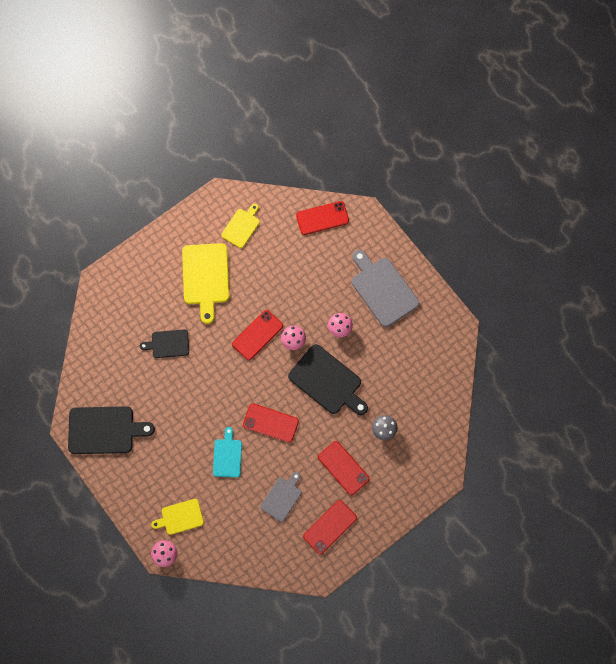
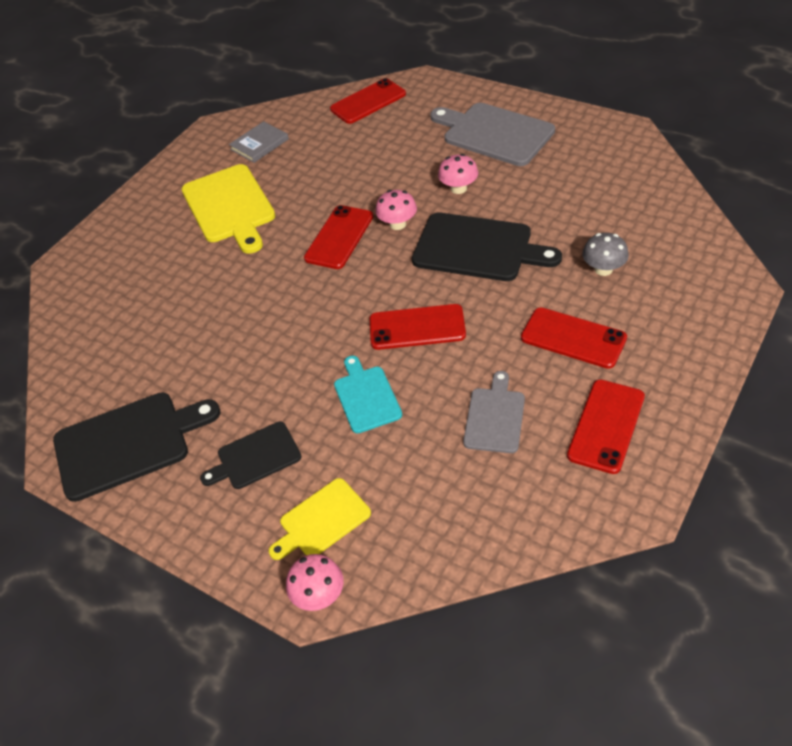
camera: 15 degrees left, 25 degrees down
black cutting board [140,329,189,358] -> black cutting board moved to [200,422,302,489]
yellow cutting board [221,204,260,248] -> grey book [229,121,289,163]

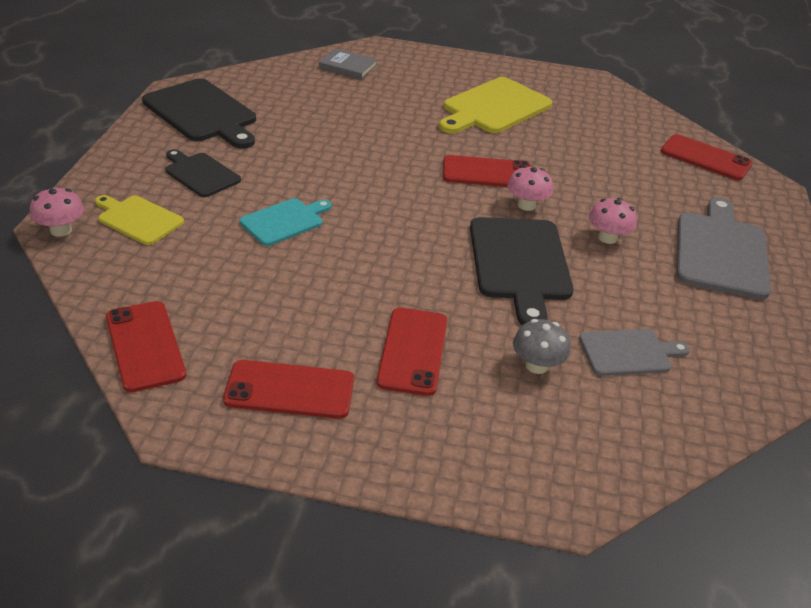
camera: 60 degrees right, 10 degrees down
grey book [229,121,289,163] -> grey book moved to [319,48,377,79]
red phone [369,304,466,350] -> red phone moved to [106,301,186,392]
grey cutting board [463,371,525,453] -> grey cutting board moved to [579,329,690,376]

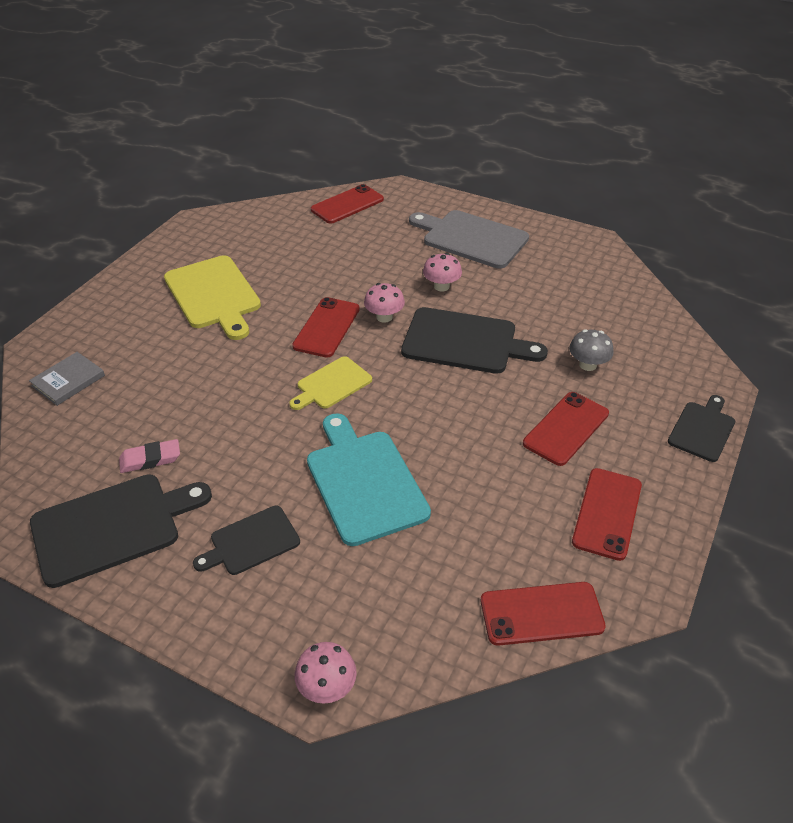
camera: 70 degrees left, 5 degrees up
yellow cutting board [95,195,184,245] -> yellow cutting board moved to [289,356,372,410]
turquoise cutting board [239,198,331,246] -> turquoise cutting board [307,413,431,546], size x1.71
red phone [376,307,447,396] -> red phone turned 75 degrees counterclockwise [523,392,609,466]
grey cutting board [579,329,690,376] -> none
none -> pink eraser [119,439,180,473]
none -> black cutting board [668,395,735,462]

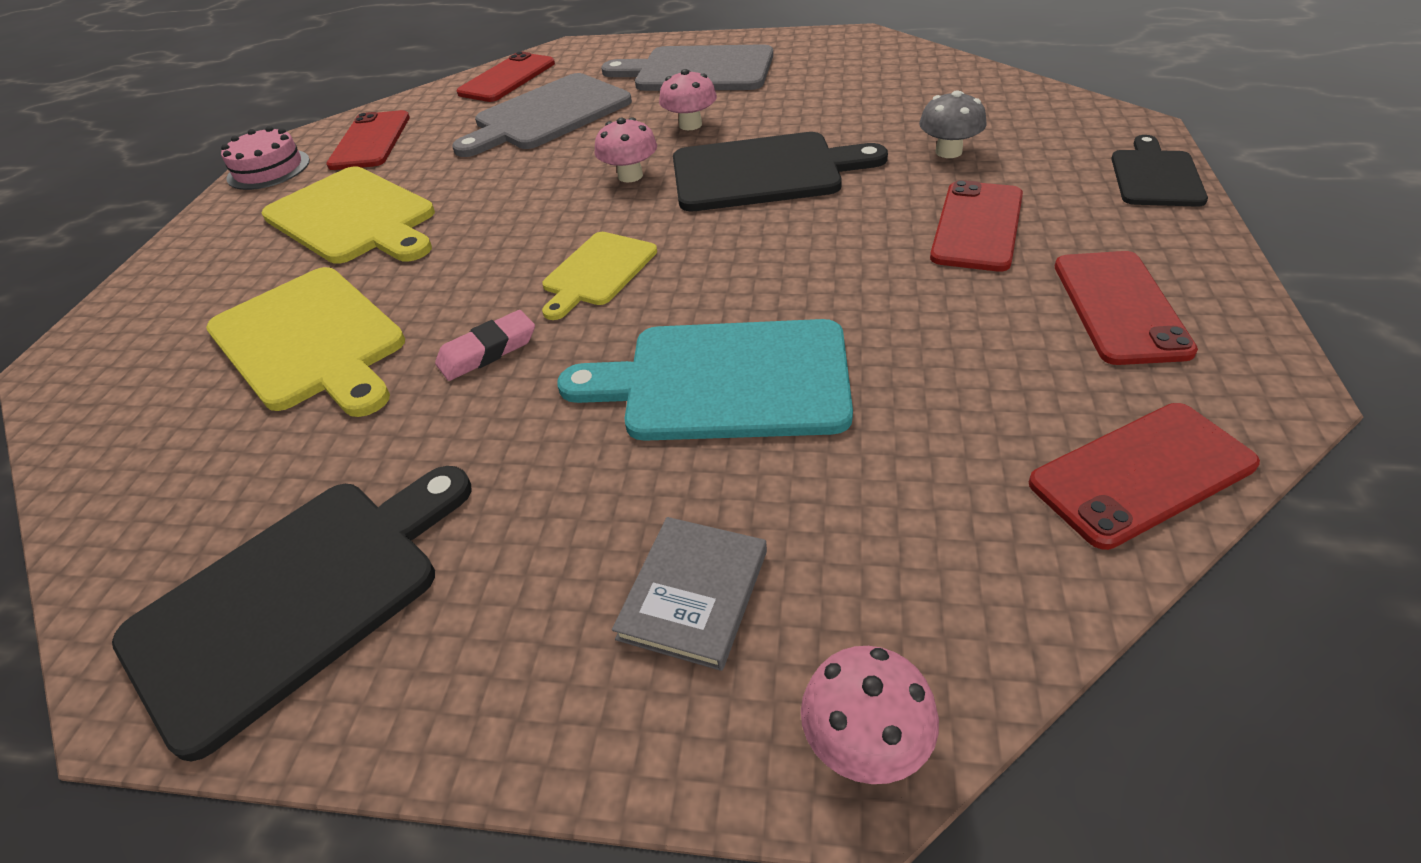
camera: 15 degrees left, 0 degrees up
grey book [29,352,105,406] -> grey book moved to [612,517,767,671]
pink eraser [119,439,180,473] -> pink eraser moved to [435,310,535,381]
black cutting board [193,506,300,575] -> none
red phone [292,297,360,357] -> red phone moved to [326,110,410,170]
turquoise cutting board [307,413,431,546] -> turquoise cutting board turned 45 degrees counterclockwise [557,319,853,441]
none -> yellow cutting board [206,267,405,417]
none -> pink cake [221,126,310,190]
none -> grey cutting board [452,73,632,157]

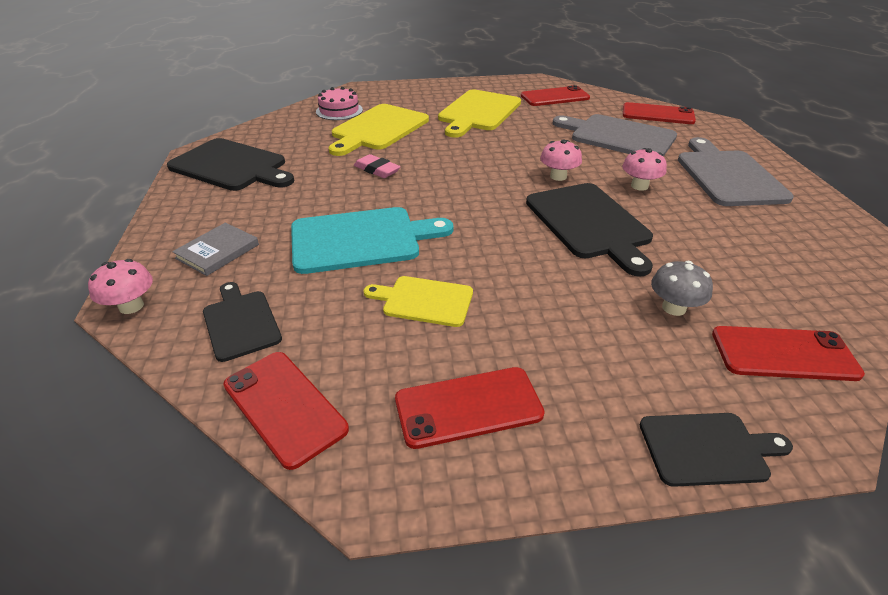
camera: 70 degrees right, 5 degrees down
pink cake [221,126,310,190] -> pink cake moved to [316,87,363,120]
yellow cutting board [542,232,657,320] -> yellow cutting board moved to [364,276,473,327]
turquoise cutting board [557,319,853,441] -> turquoise cutting board turned 90 degrees clockwise [291,207,453,274]
grey book [612,517,767,671] -> grey book turned 60 degrees counterclockwise [172,223,259,276]
red phone [930,180,1023,272] -> red phone moved to [712,326,865,381]
none -> black cutting board [203,282,282,362]

